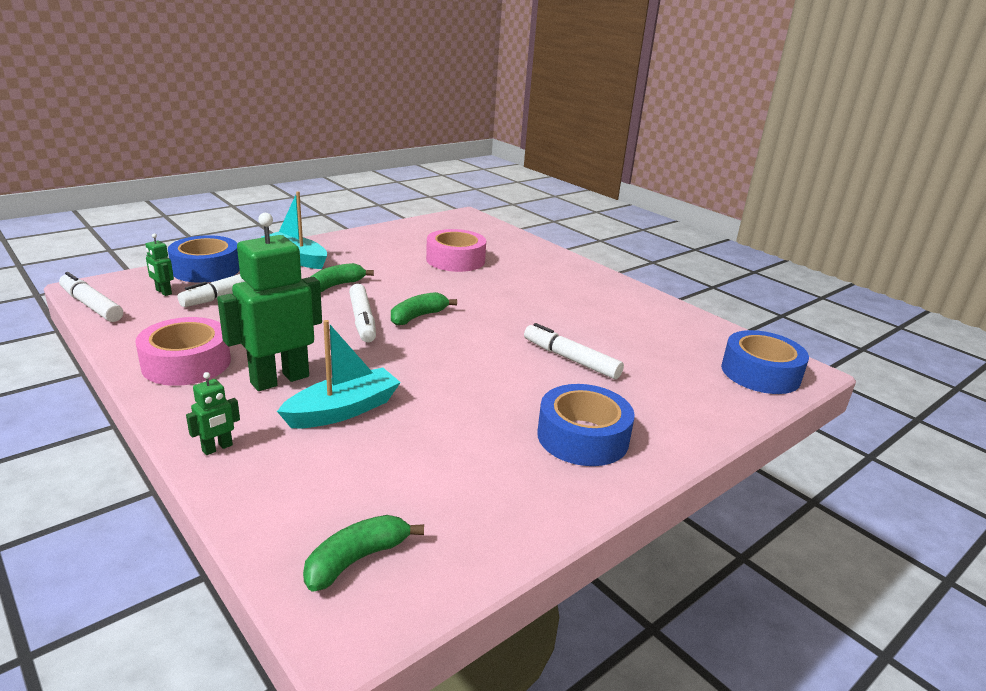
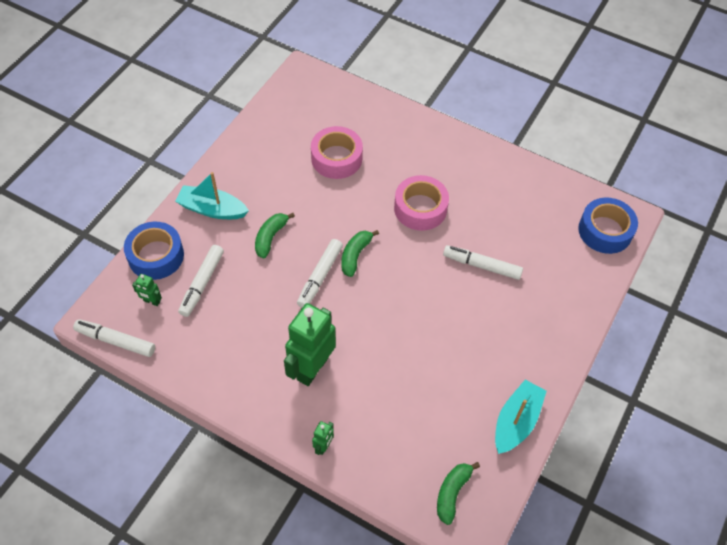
camera: 20 degrees left, 30 degrees up
pink tape [135,317,231,386] -> pink tape moved to [394,175,449,231]
turquoise boat [277,320,401,428] -> turquoise boat moved to [495,380,547,454]
white marker [349,284,376,342] -> white marker turned 60 degrees clockwise [297,239,343,307]
blue tape [537,384,635,466] -> none

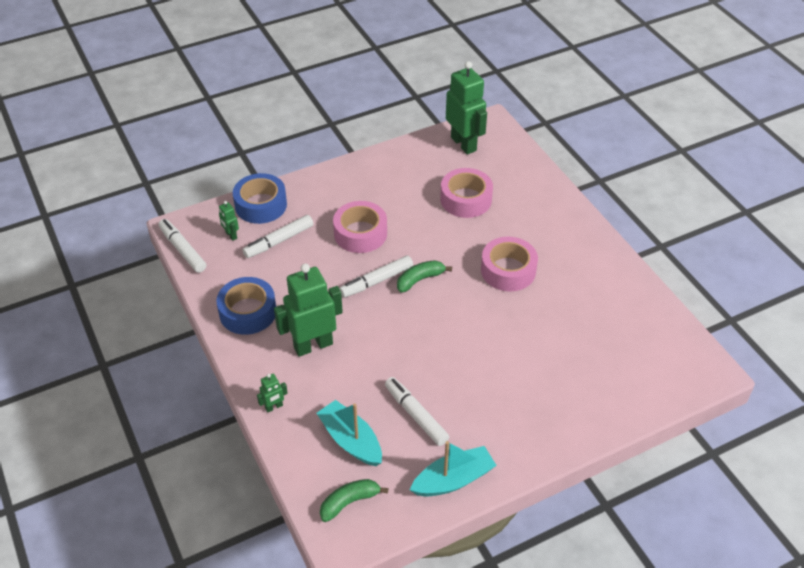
camera: 35 degrees right, 10 degrees down
turquoise boat [175,172,249,219] -> turquoise boat moved to [317,400,382,466]
green banana [255,213,295,258] -> pink tape [333,201,387,253]
white marker [443,245,523,280] -> white marker moved to [385,377,449,446]
blue tape [578,198,638,254] -> blue tape moved to [216,277,276,335]
none -> green robot [446,61,487,154]

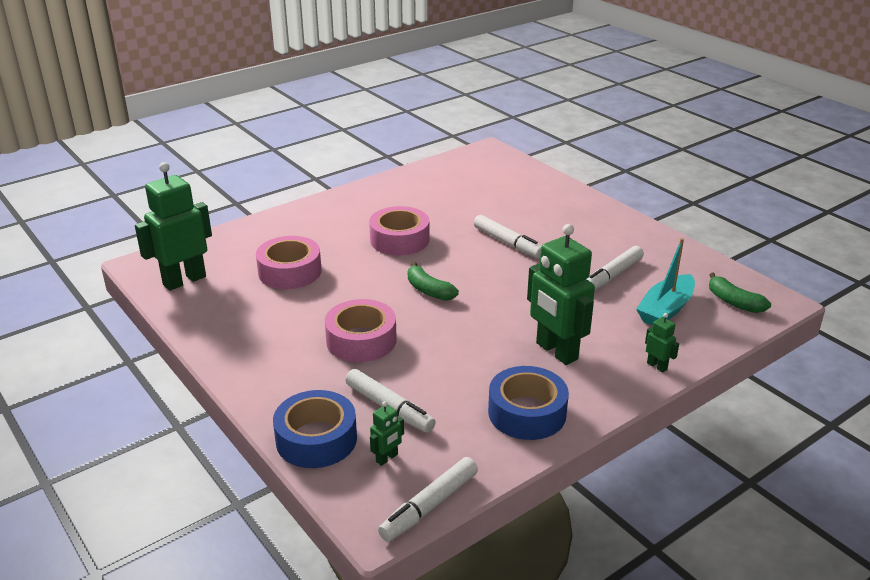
camera: 100 degrees left, 15 degrees down
white marker [339,255,413,298] -> white marker moved to [474,215,541,258]
turquoise boat [410,441,497,497] -> none

